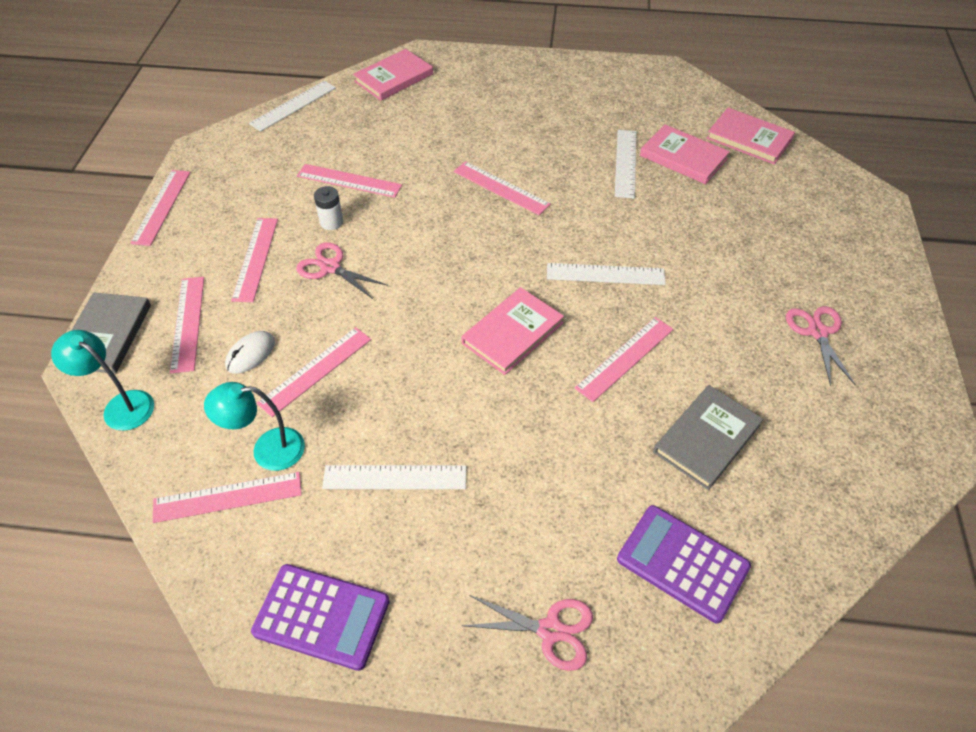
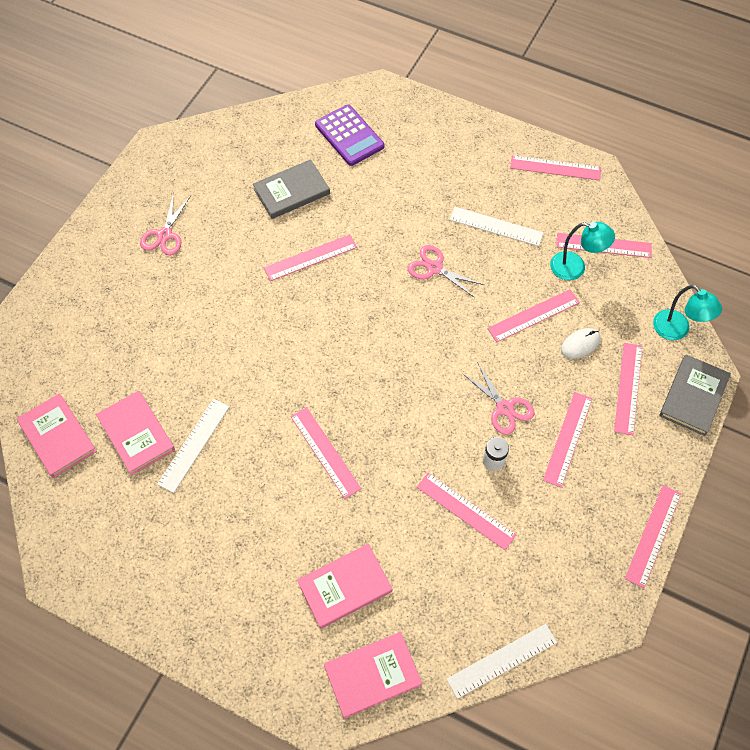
camera: 160 degrees left, 10 degrees up
purple calculator [251,564,390,671] -> pink ruler [510,155,601,180]
pink book [461,287,564,375] -> pink book moved to [297,544,392,629]
pink scissors [462,595,593,671] -> pink scissors moved to [407,245,484,298]
white ruler [547,263,666,285] -> none

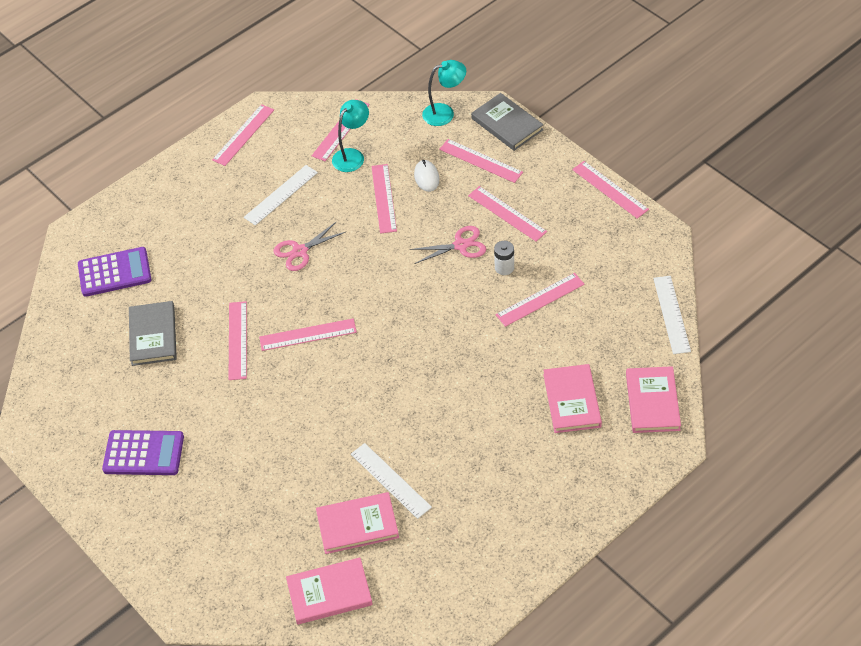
camera: 65 degrees left, 10 degrees down
pink scissors [140,193,191,255] -> purple calculator [102,430,184,475]
pink ruler [290,407,361,499] -> pink ruler moved to [259,318,357,351]

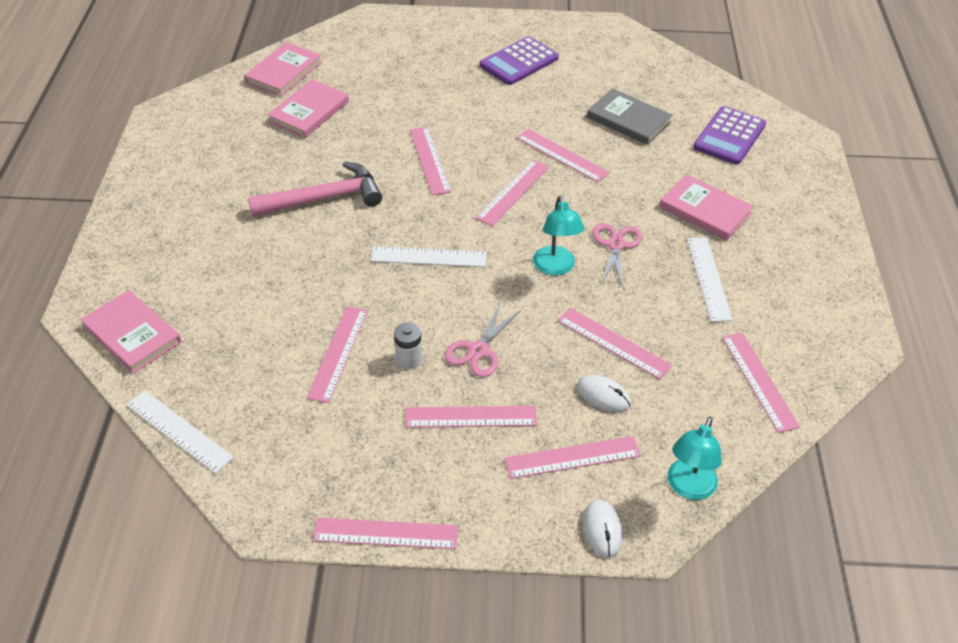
camera: 130 degrees right, 5 degrees down
pink ruler [212,104,274,166] -> pink ruler moved to [410,127,452,196]
turquoise lamp [332,100,369,172] -> turquoise lamp moved to [533,196,585,275]
white ruler [351,443,432,519] -> white ruler moved to [371,246,486,267]
grey book [471,93,544,151] -> white mouse [583,500,623,558]
pink book [544,364,602,433] -> pink book moved to [659,174,754,240]
none -> pink hammer [248,162,382,216]

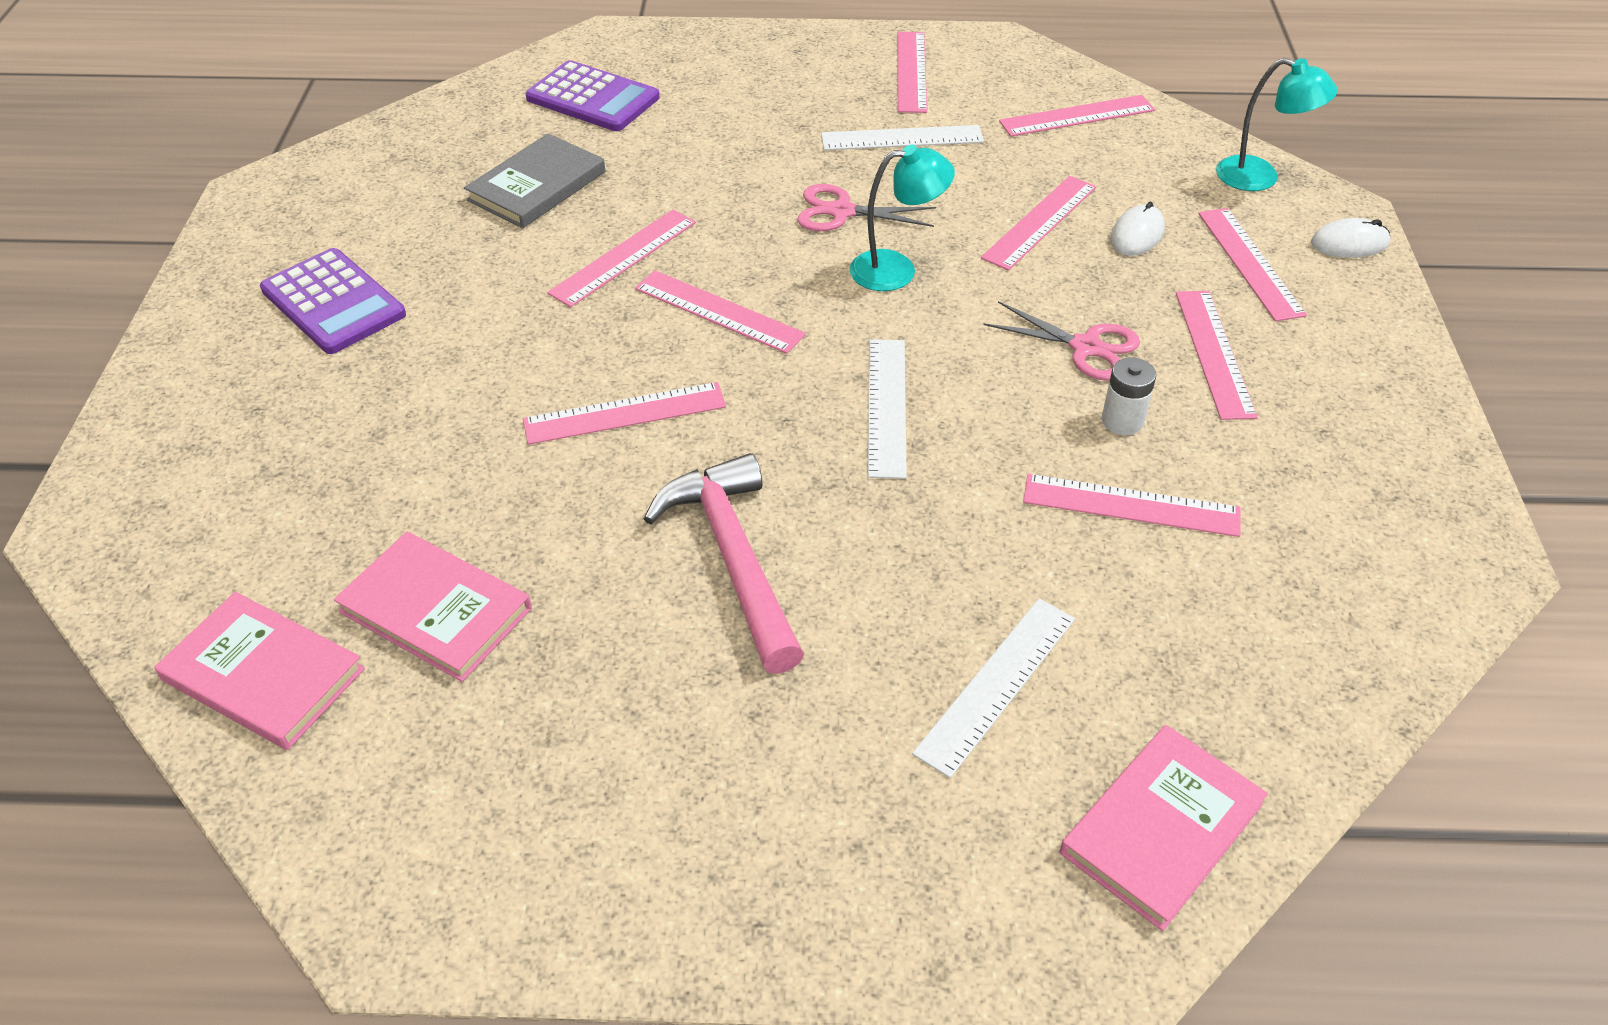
camera: 90 degrees left, 0 degrees up
white ruler [126,390,234,474] -> white ruler moved to [912,599,1075,778]
pink ruler [313,517,458,549] -> pink ruler moved to [897,32,927,113]
pink book [659,174,754,240] -> none

